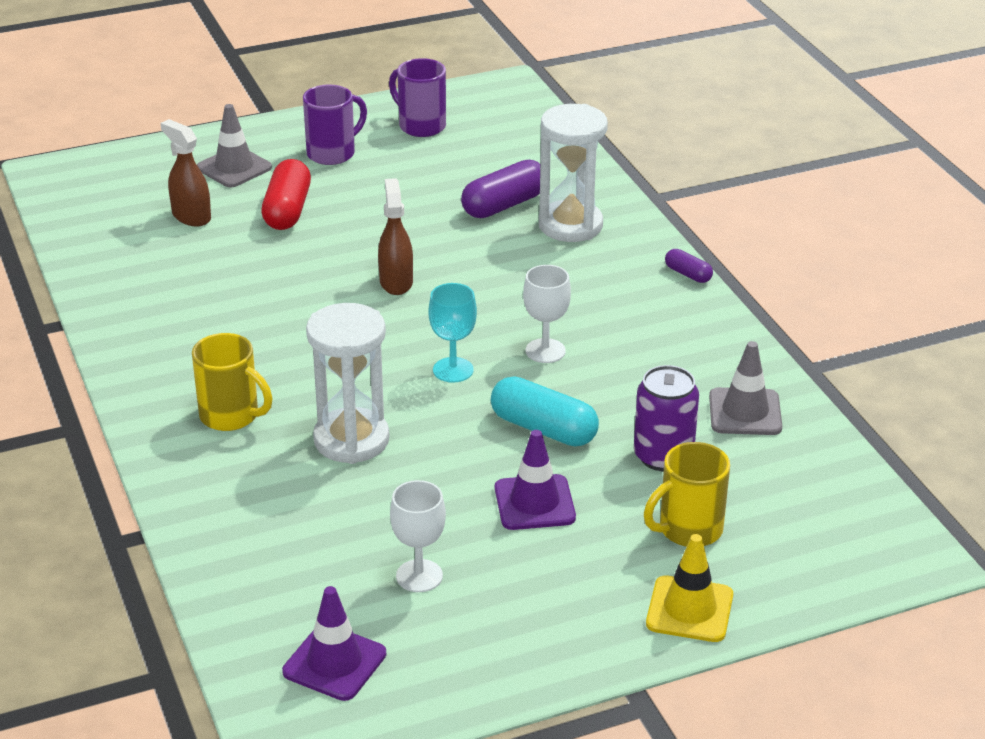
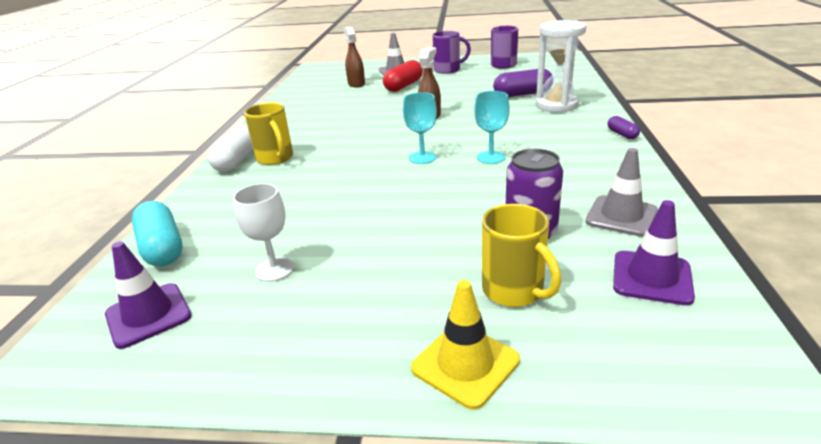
camera: 30 degrees right, 5 degrees down
white hourglass [306,303,389,464] -> none
turquoise capsule [491,376,599,446] -> turquoise capsule moved to [132,201,182,266]
purple traffic cone [495,430,576,530] -> purple traffic cone moved to [613,200,695,305]
white goblet [523,265,571,363] -> turquoise goblet [474,91,510,164]
yellow mug [644,442,730,547] -> yellow mug turned 120 degrees counterclockwise [482,204,561,307]
none -> white capsule [208,124,253,172]

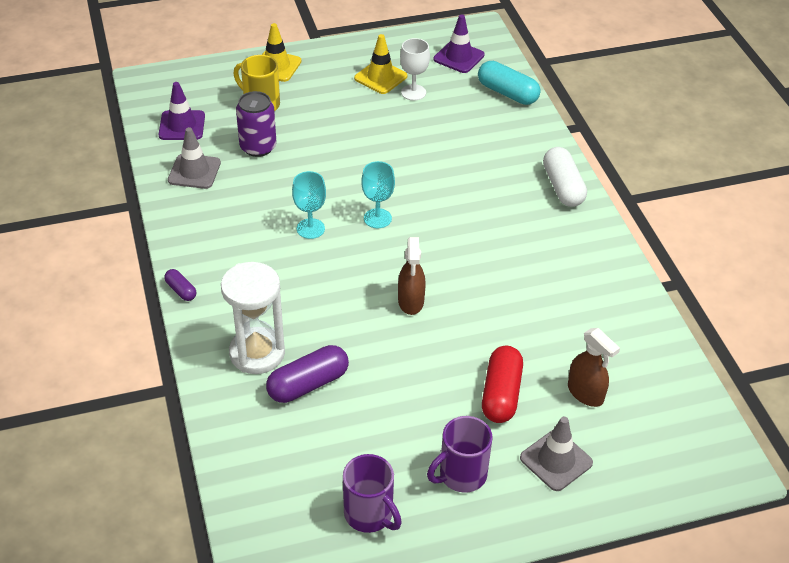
camera: 155 degrees right, 15 degrees up
yellow mug [244,103,293,165] -> none
none -> yellow traffic cone [354,34,407,94]

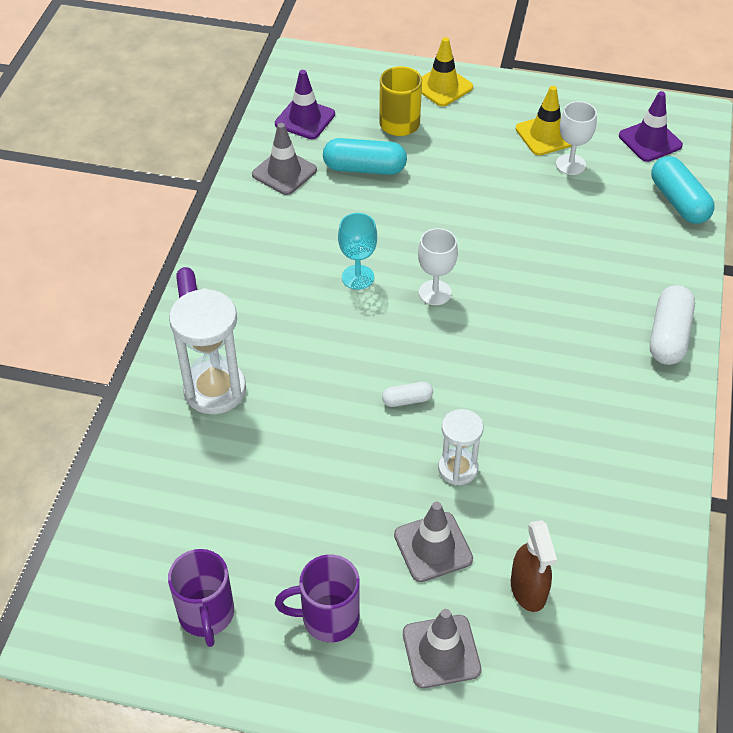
camera: 30 degrees right, 5 degrees up
purple can [236,91,276,157] -> turquoise capsule [323,138,407,175]
purple capsule [266,345,349,403] -> none
turquoise goblet [361,161,395,228] -> white goblet [418,228,458,305]
brown spray bottle [398,237,426,315] -> white capsule [382,382,433,407]
red capsule [482,346,523,423] -> grey traffic cone [394,502,473,582]
none -> white hourglass [438,409,484,485]

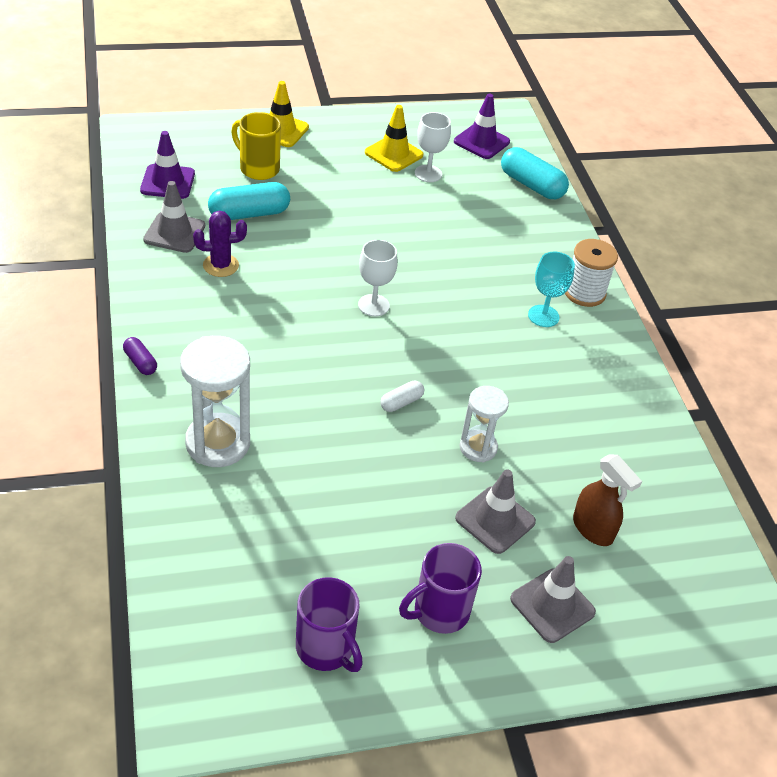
camera: 30 degrees left, 5 degrees down
turquoise goblet [338,213,377,290] -> turquoise goblet moved to [528,252,575,327]
white capsule [650,285,695,365] -> white spool [565,239,618,307]
none -> purple cactus [193,211,247,277]

